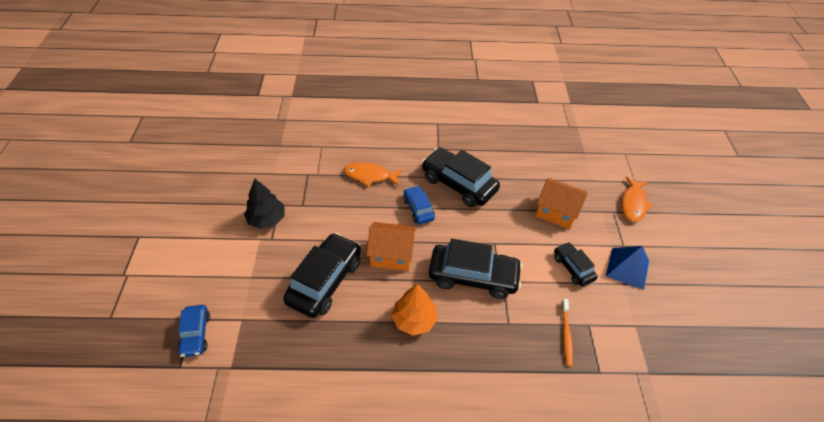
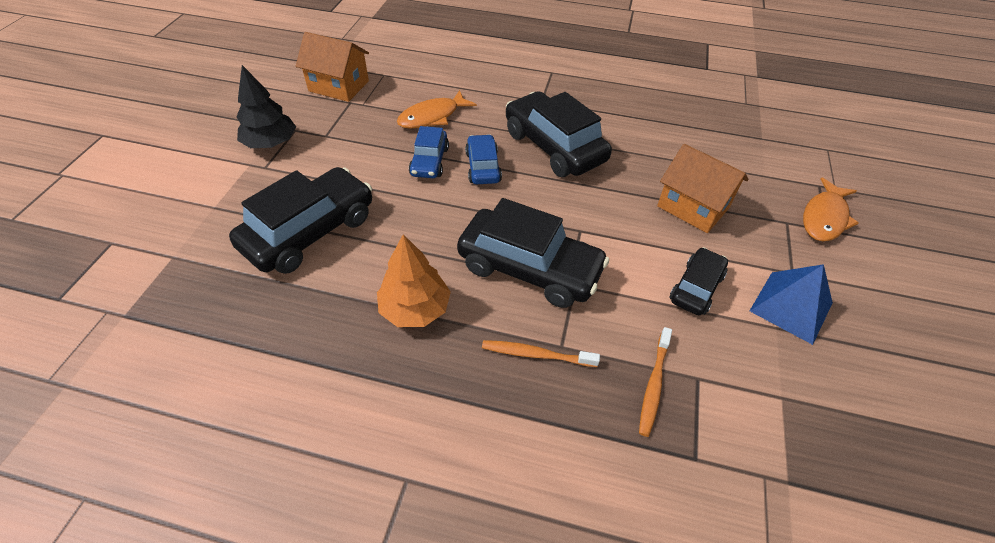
camera: 15 degrees right, 0 degrees up
blue car [178,305,210,357] -> blue car moved to [409,126,449,178]
orange fish [344,162,402,187] -> orange fish turned 60 degrees counterclockwise [397,90,477,129]
orange house [367,222,416,271] -> orange house moved to [296,32,369,102]
black car [554,242,597,286] -> black car turned 45 degrees clockwise [670,247,728,315]
none -> orange toothbrush [482,340,600,367]

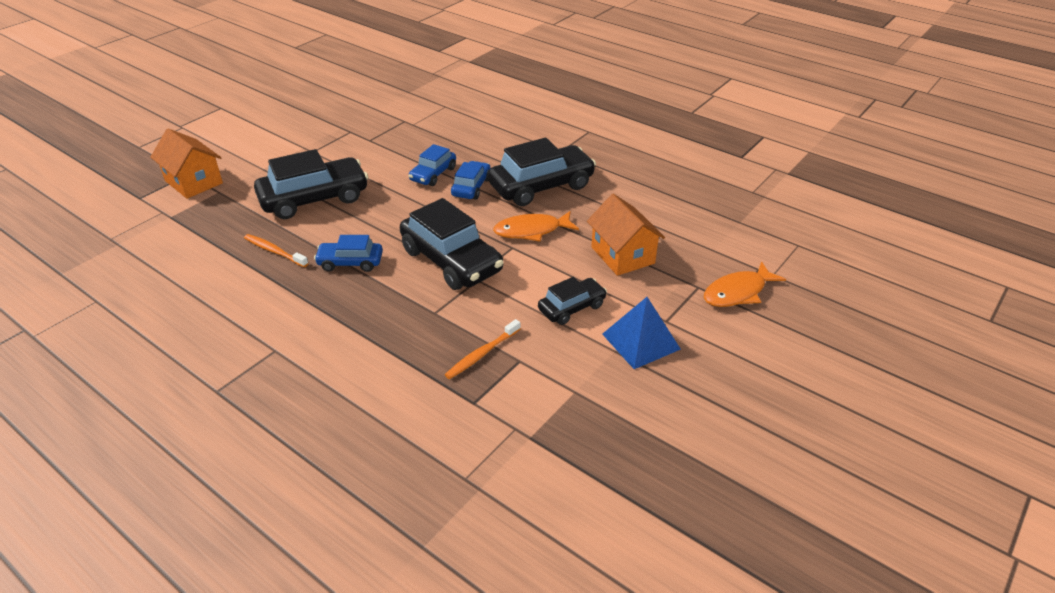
camera: 25 degrees right, 10 degrees down
black tree [236,65,296,148] -> none
orange house [296,32,369,102] -> orange house moved to [150,129,223,199]
orange tree [377,234,451,327] -> blue car [314,235,383,272]
orange fish [397,90,477,129] -> orange fish moved to [493,211,579,241]
orange toothbrush [482,340,600,367] -> orange toothbrush moved to [244,234,308,267]
black car [506,91,612,177] -> black car turned 75 degrees clockwise [488,138,596,206]

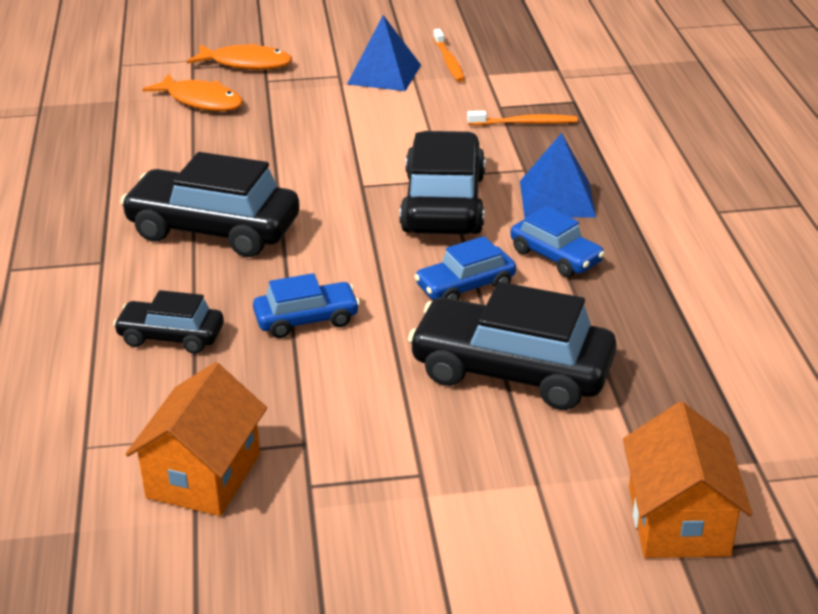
camera: 135 degrees left, 5 degrees down
orange toothbrush [244,234,308,267] -> orange toothbrush moved to [433,29,465,82]
blue car [451,161,491,200] -> blue car moved to [414,236,516,300]
orange fish [493,211,579,241] -> orange fish moved to [143,73,243,111]
black car [538,277,607,325] -> black car moved to [113,290,224,354]
orange house [587,194,665,276] -> orange house moved to [126,362,267,516]
none -> blue pyramid [520,133,596,218]

